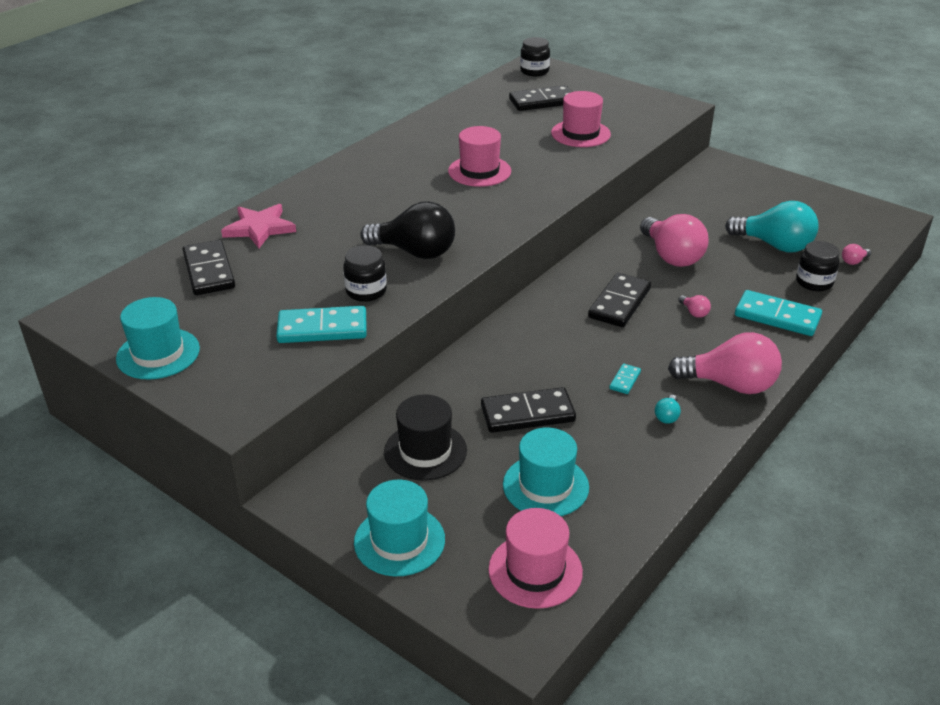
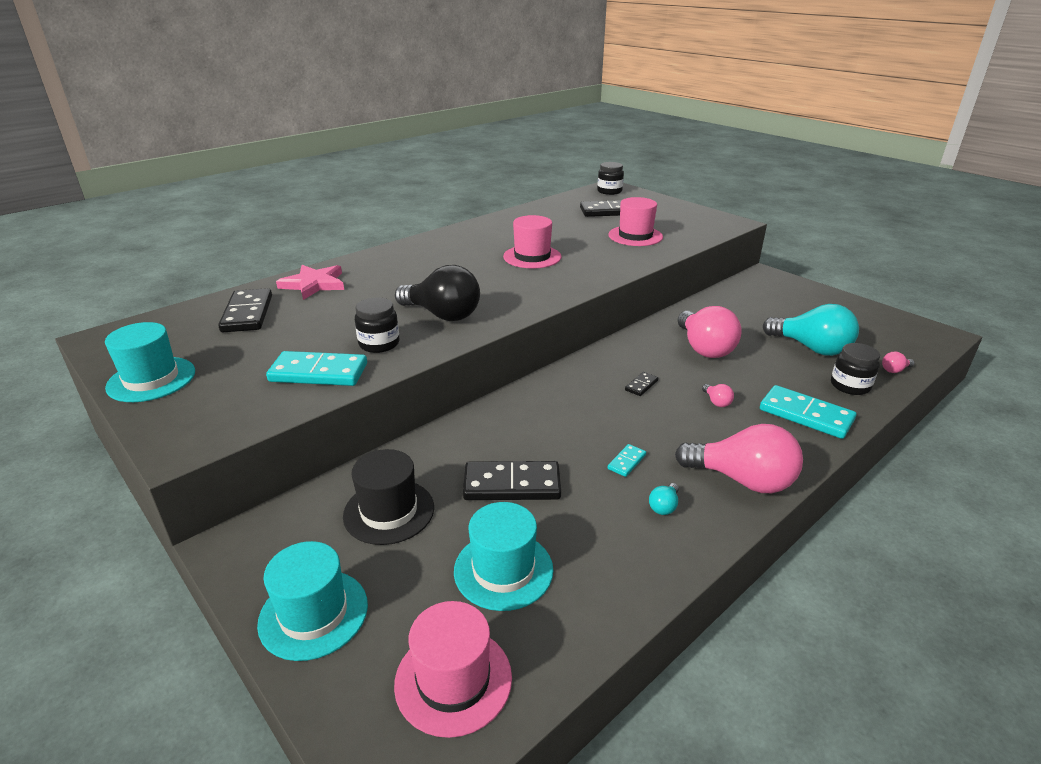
camera: 10 degrees right, 5 degrees down
black domino [588,273,651,327] -> black domino [625,372,658,396], size x0.47

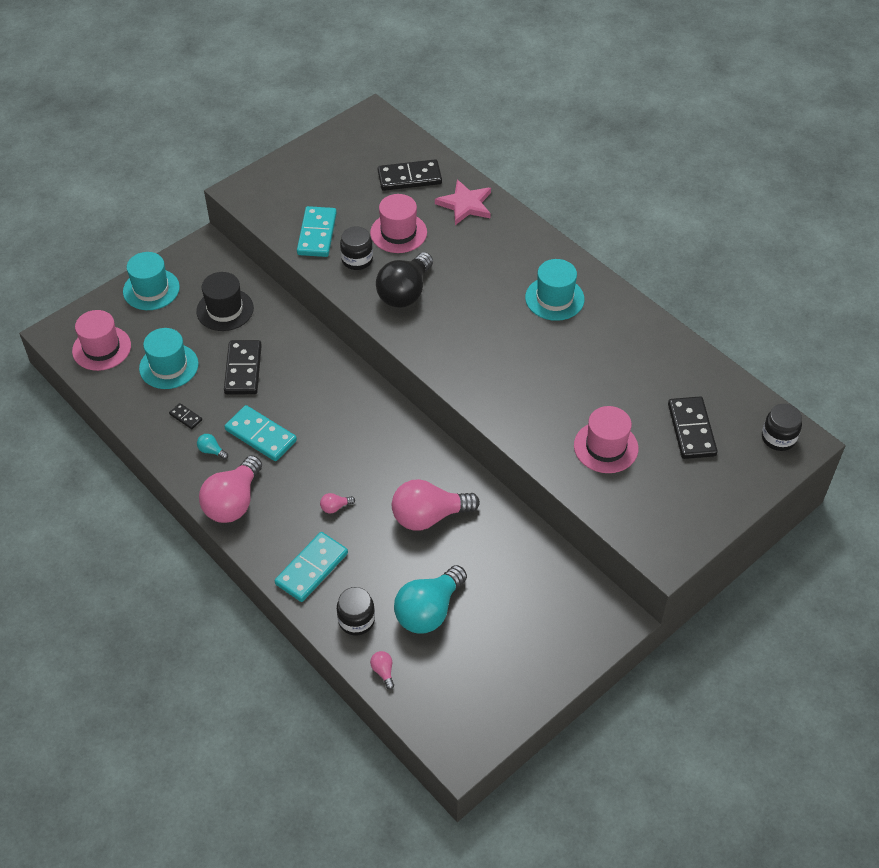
camera: 90 degrees right, 20 degrees up
turquoise hat [105,322,195,402] -> turquoise hat moved to [525,259,585,321]
pink hat [503,215,562,269] -> pink hat moved to [370,194,427,253]
turquoise domino [608,444,646,477] -> turquoise domino [224,405,297,461], size x2.12
black domino [625,372,658,396] -> black domino moved to [169,403,202,429]

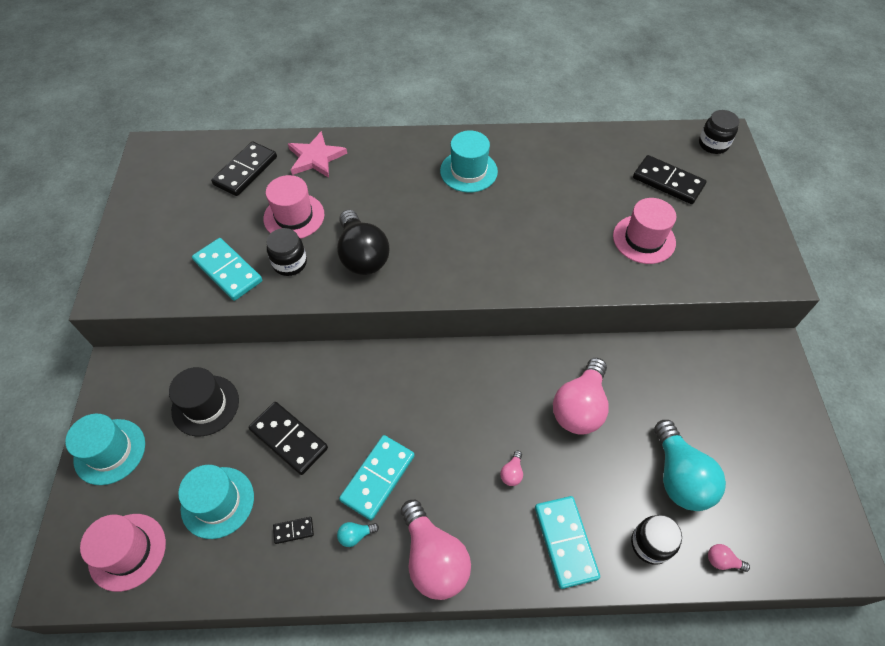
camera: 50 degrees left, 5 degrees up
turquoise domino [224,405,297,461] -> turquoise domino turned 45 degrees counterclockwise [339,435,415,520]

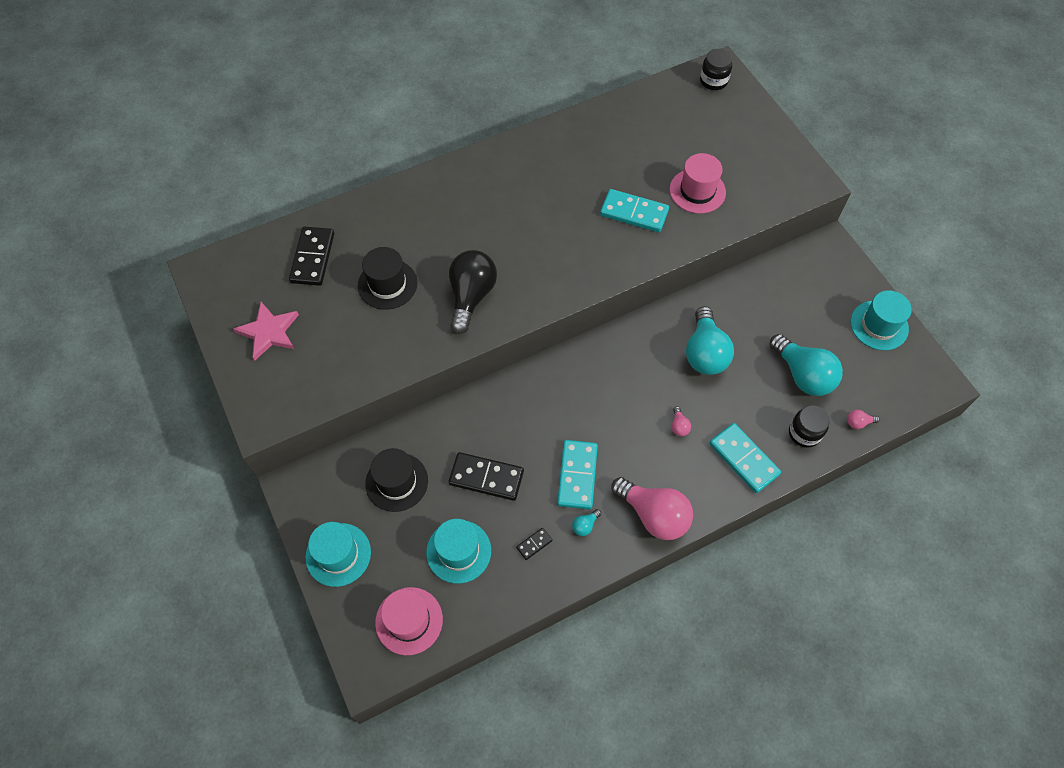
camera: 25 degrees left, 5 degrees up
turquoise domino [192,238,262,301] -> turquoise domino moved to [600,189,669,232]
pink hat [263,175,325,239] -> black hat [358,247,417,310]
black jar [266,228,307,276] -> none
pink star [288,131,347,178] -> pink star moved to [233,302,299,360]
black light bulb [337,210,389,275] -> black light bulb turned 120 degrees counterclockwise [449,250,497,334]
turquoise hat [440,130,498,193] -> turquoise hat moved to [850,290,912,350]
pink light bulb [553,358,609,435] -> turquoise light bulb [686,306,734,375]
black domino [633,155,706,204] -> none

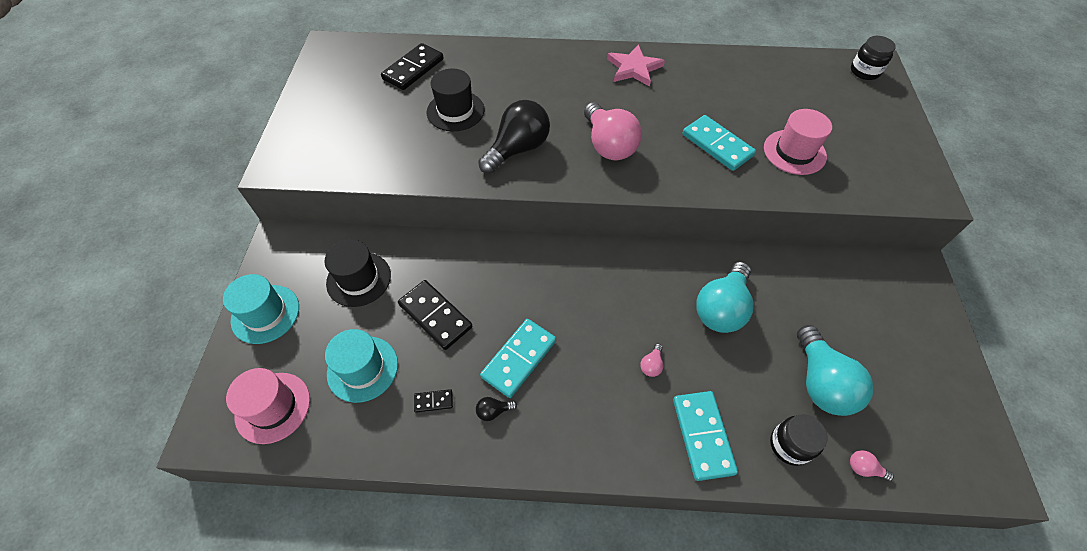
camera: 30 degrees right, 5 degrees down
pink star [233,302,299,360] -> pink star moved to [607,44,665,87]
turquoise light bulb [572,509,601,536] -> black light bulb [476,397,517,421]
pink light bulb [611,477,693,540] -> pink light bulb moved to [584,102,642,160]
turquoise hat [850,290,912,350] -> none

